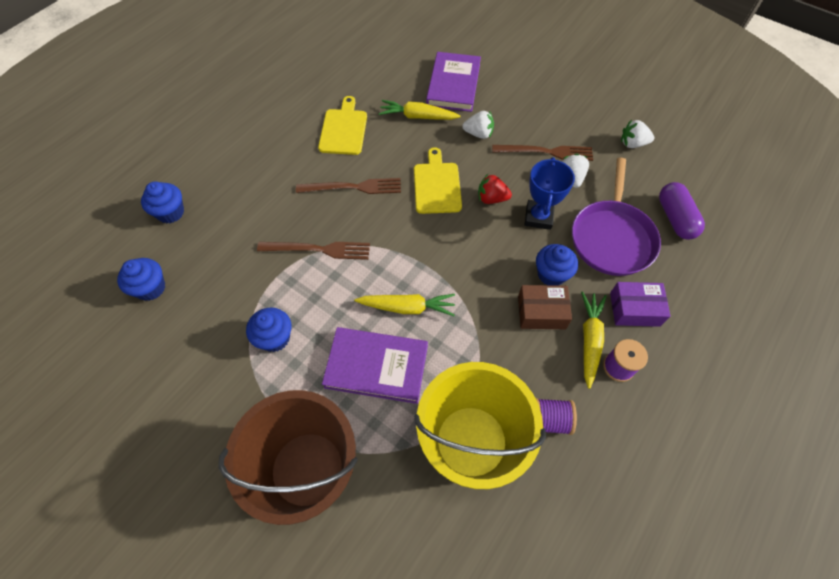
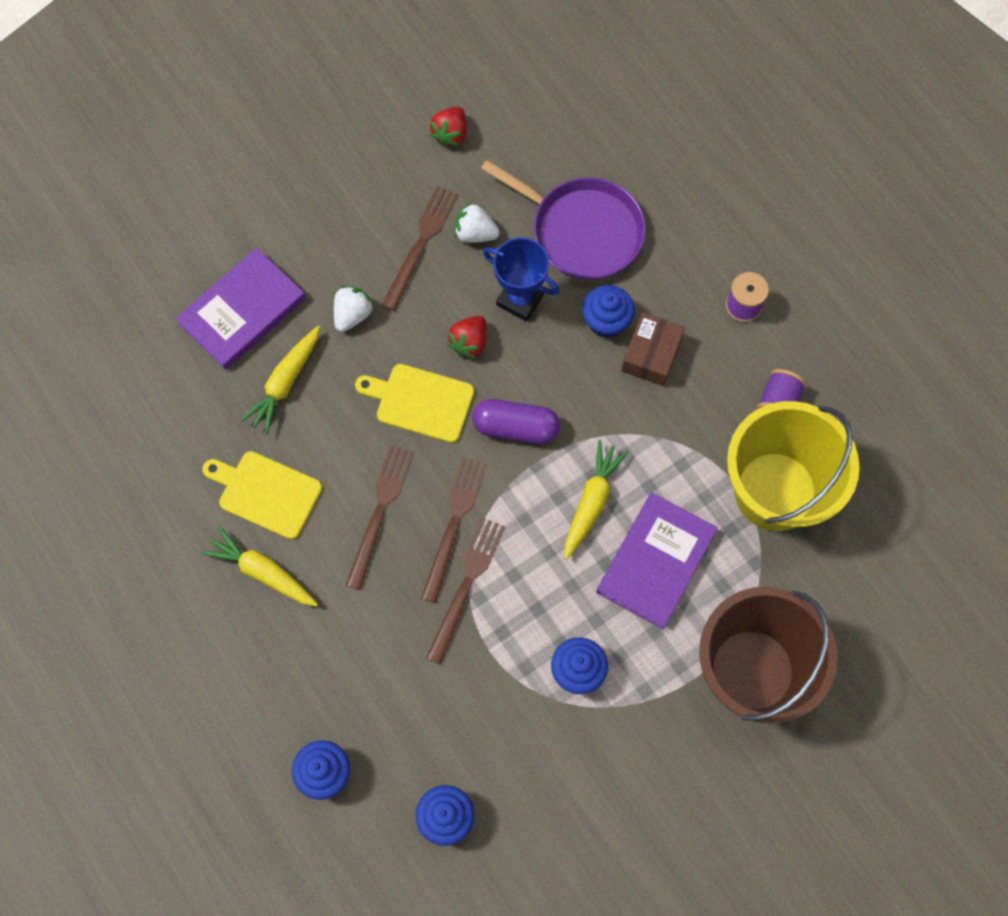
camera: 70 degrees left, 10 degrees up
purple book [426,52,481,112] -> purple book turned 75 degrees counterclockwise [175,248,306,370]
yellow carrot [581,291,607,389] -> yellow carrot moved to [201,526,318,607]
purple box [610,282,671,327] -> none
white strawberry [621,120,654,148] -> red strawberry [429,107,467,147]
purple capsule [659,182,705,240] -> purple capsule moved to [472,399,560,444]
none -> brown fork [421,457,487,603]

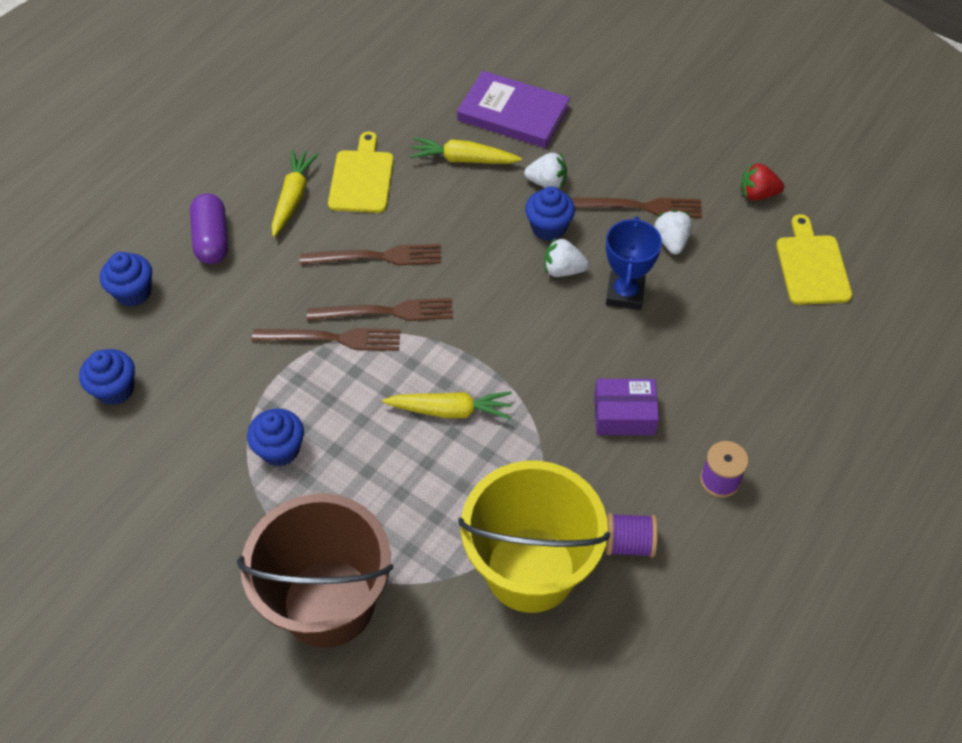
camera: 70 degrees right, 15 degrees down
yellow cutting board [355,364,474,443] -> yellow cutting board moved to [776,214,852,305]
red strawberry [447,316,487,359] -> white strawberry [544,237,589,277]
purple capsule [472,399,560,444] -> purple capsule moved to [190,193,228,264]
purple pan [481,160,646,280] -> none
blue cupcake [582,285,635,338] -> blue cupcake moved to [525,186,575,241]
purple book [596,493,718,629] -> none
brown box [621,312,685,386] -> purple box [594,379,659,435]

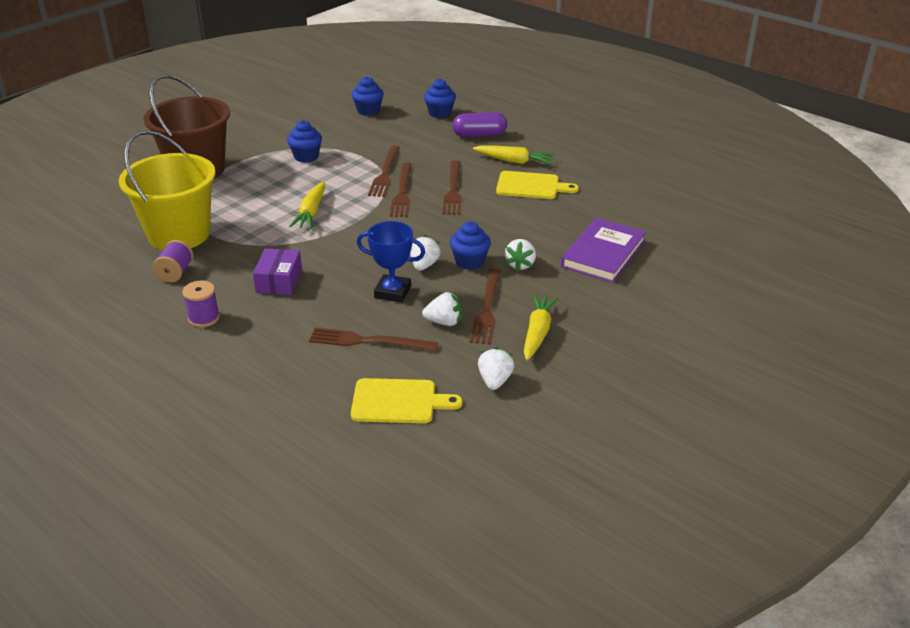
camera: 95 degrees right, 20 degrees down
yellow carrot [410,137,522,164] -> yellow carrot moved to [524,294,559,361]
red strawberry [740,163,784,201] -> white strawberry [478,347,514,390]
none -> brown fork [309,328,438,351]

